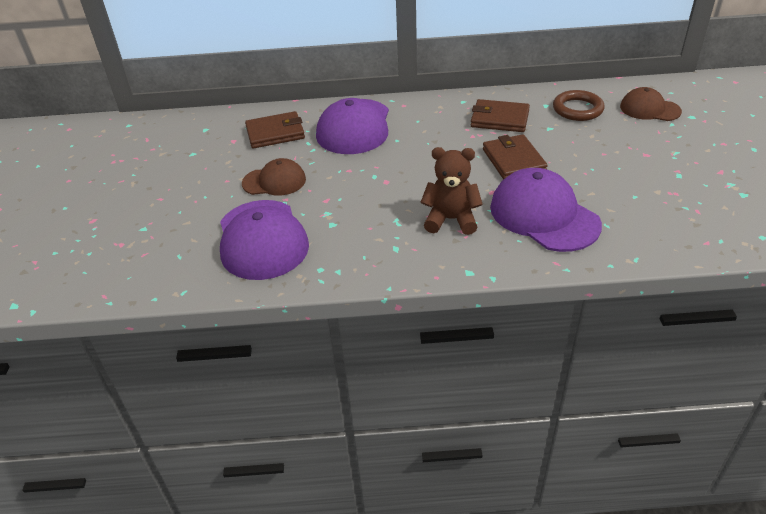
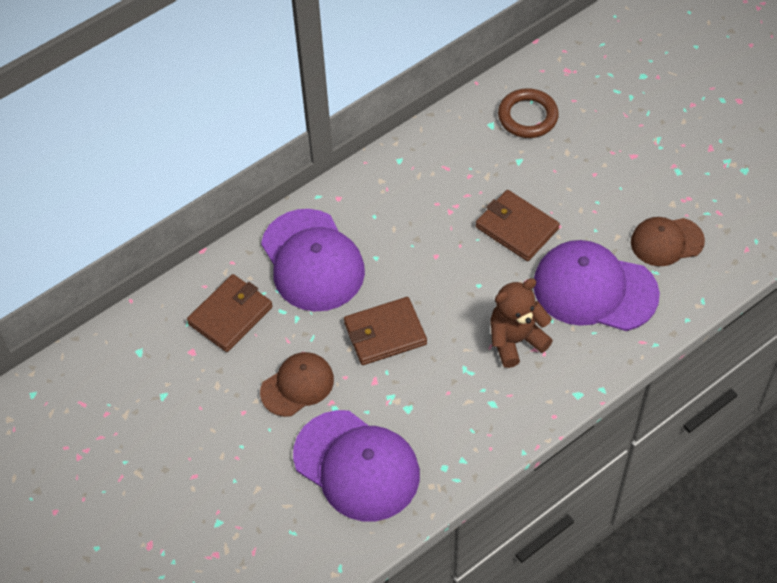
camera: 35 degrees left, 15 degrees up
brown wallet [471,99,530,132] -> brown wallet moved to [344,297,427,365]
brown cap [620,87,682,121] -> brown cap moved to [631,217,705,266]

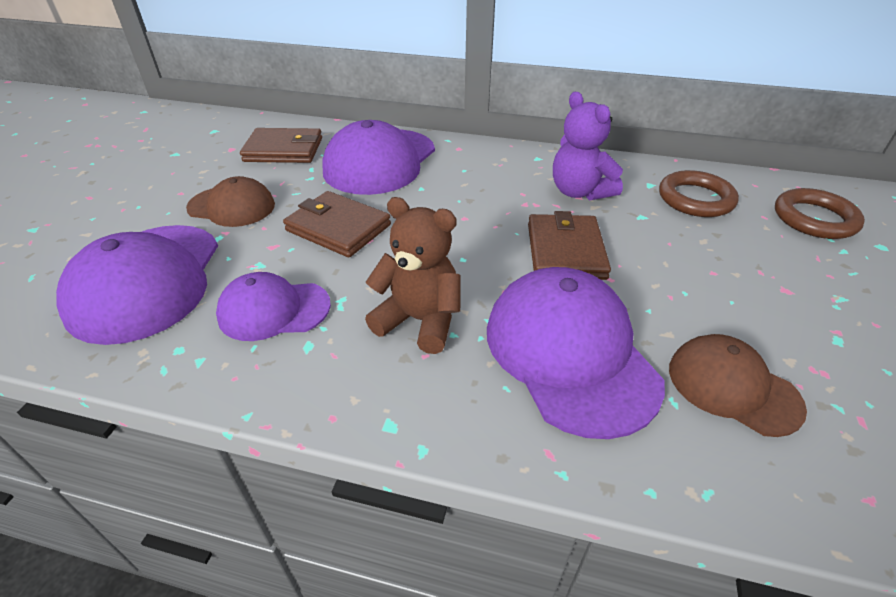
camera: 50 degrees right, 15 degrees down
none -> purple cap [216,272,331,341]
none -> purple teddy bear [553,92,623,201]
none -> brown ring [775,188,865,239]

